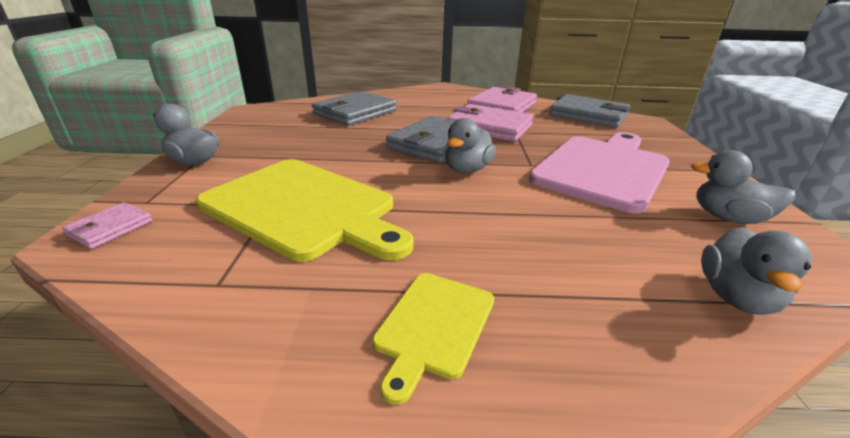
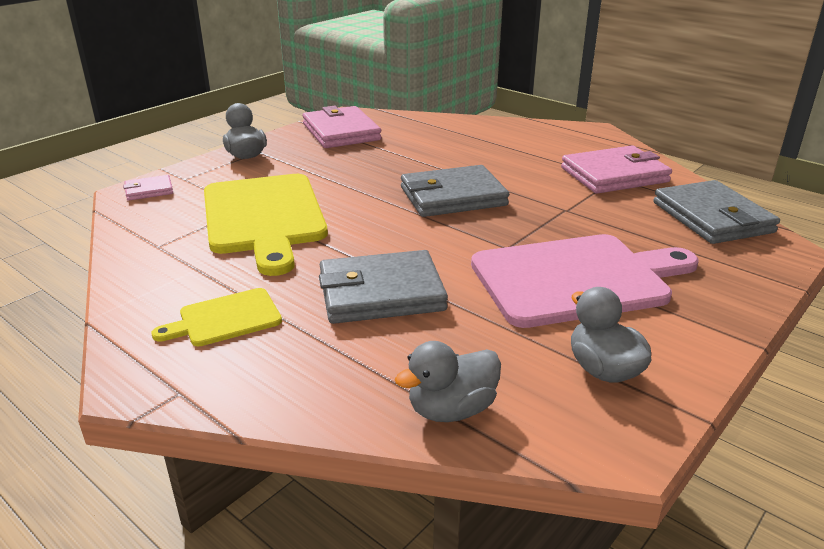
camera: 40 degrees right, 0 degrees up
grey wallet [312,91,397,126] -> grey wallet moved to [319,250,448,324]
grey duck [445,118,496,173] -> none
pink wallet [447,104,534,142] -> pink wallet moved to [302,106,382,148]

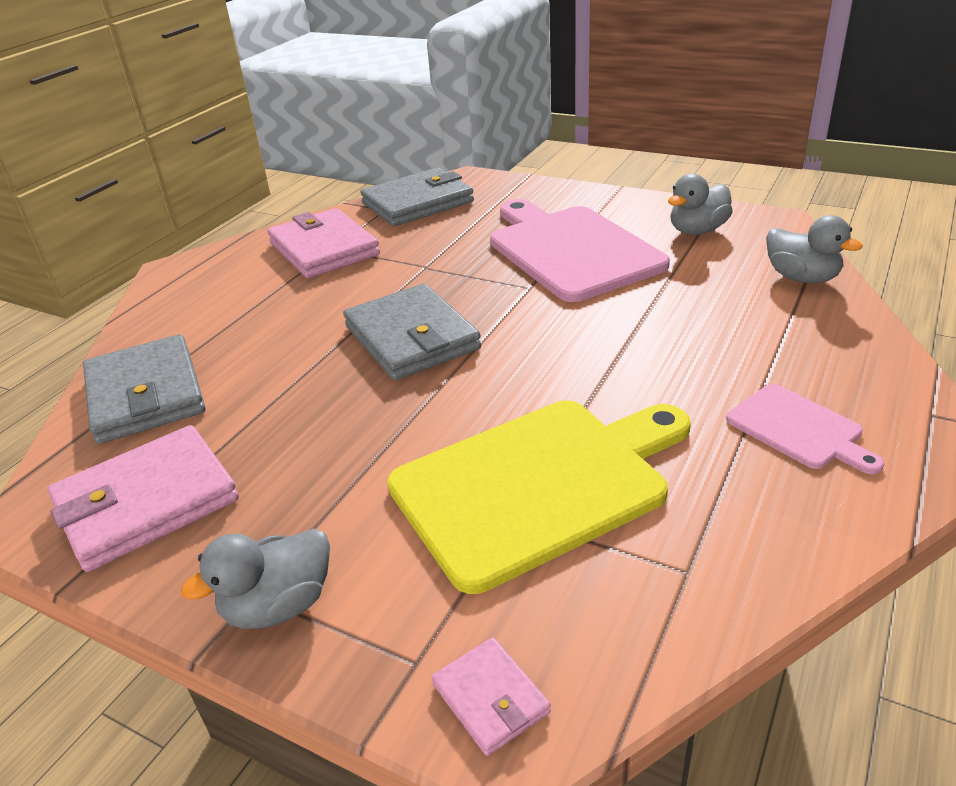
camera: 100 degrees left, 5 degrees up
yellow cutting board [152,288,282,346] -> pink cutting board [726,384,884,474]
grey wallet [319,250,448,324] -> grey wallet moved to [83,334,206,444]

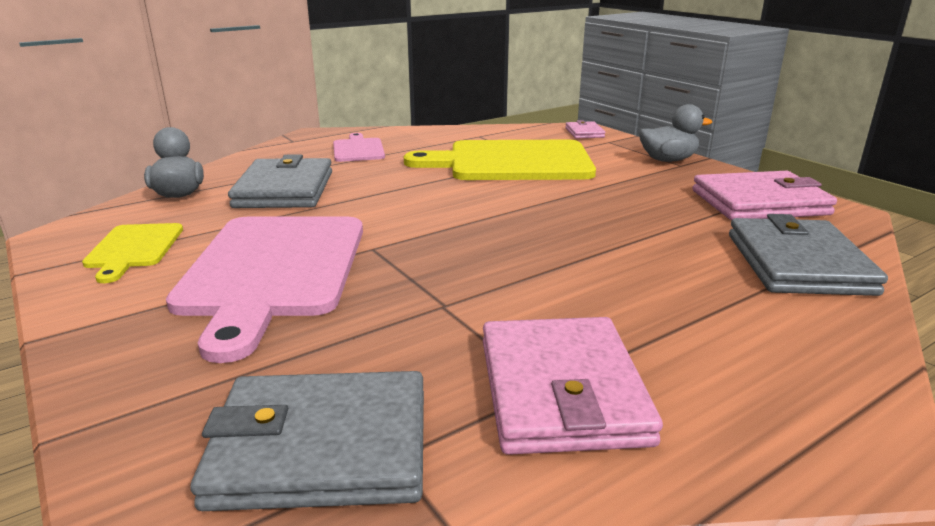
camera: 155 degrees left, 10 degrees down
grey wallet [343,284,481,380] -> grey wallet moved to [228,155,332,208]
grey duck [668,174,733,235] -> yellow cutting board [82,223,183,283]

